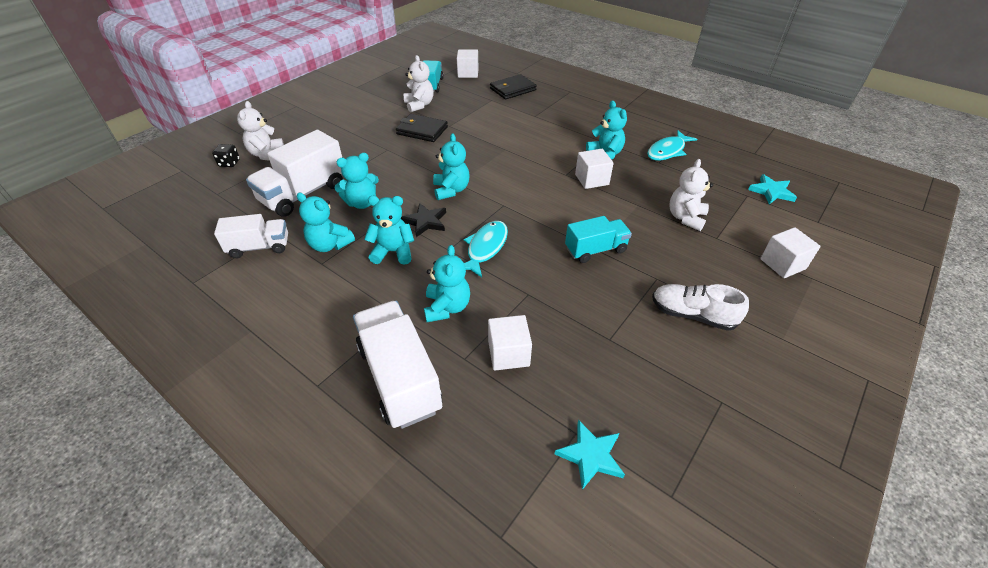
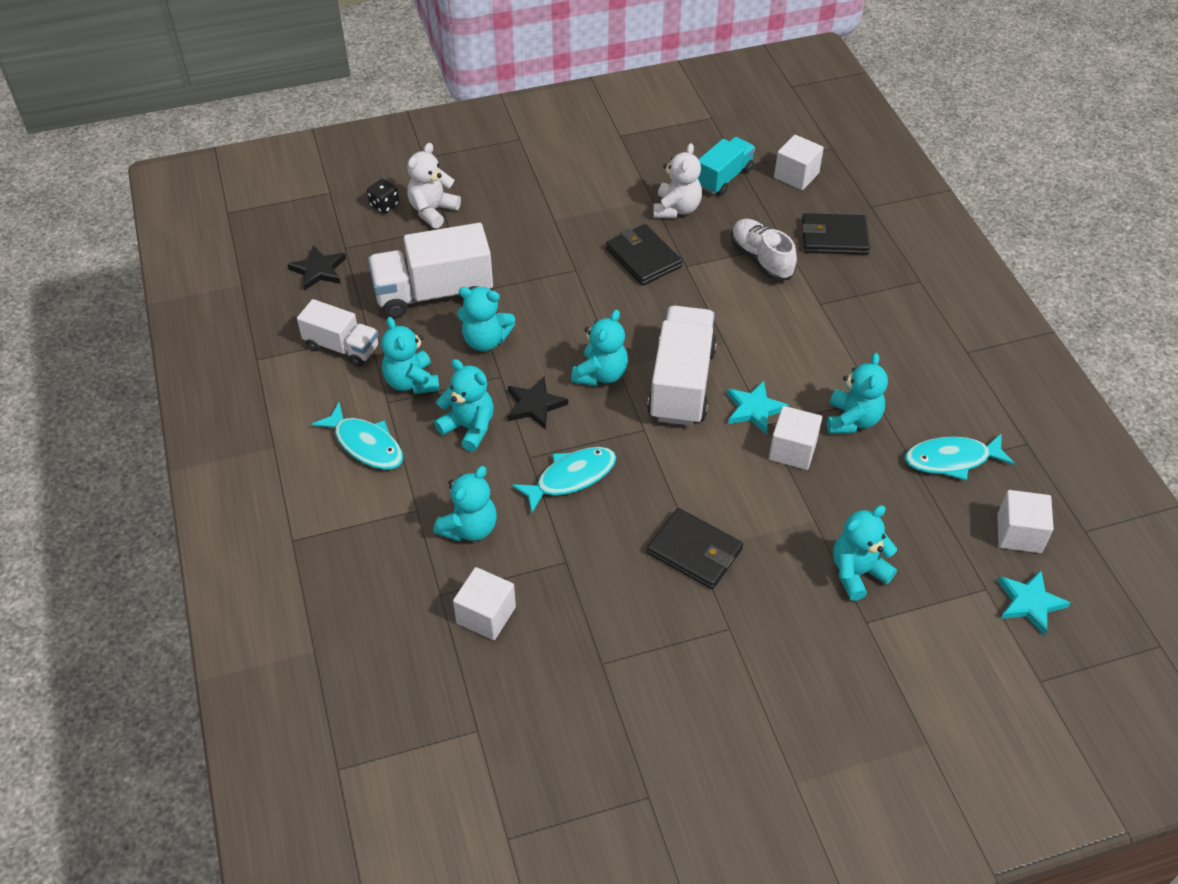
camera: 35 degrees right, 5 degrees up
white truck [353,301,442,429] -> white truck moved to [647,306,717,426]
turquoise star [555,420,625,490] -> turquoise star moved to [727,381,789,434]
turquoise truck [565,216,632,263] -> black wallet [647,508,743,589]
white shoe [652,284,749,331] -> white shoe moved to [731,219,797,281]
white teddy bear [669,159,713,231] -> turquoise teddy bear [833,505,897,601]
white cube [760,227,821,278] -> white cube moved to [997,490,1054,553]
none -> black star [287,245,346,291]
none -> turquoise fish [312,402,403,470]

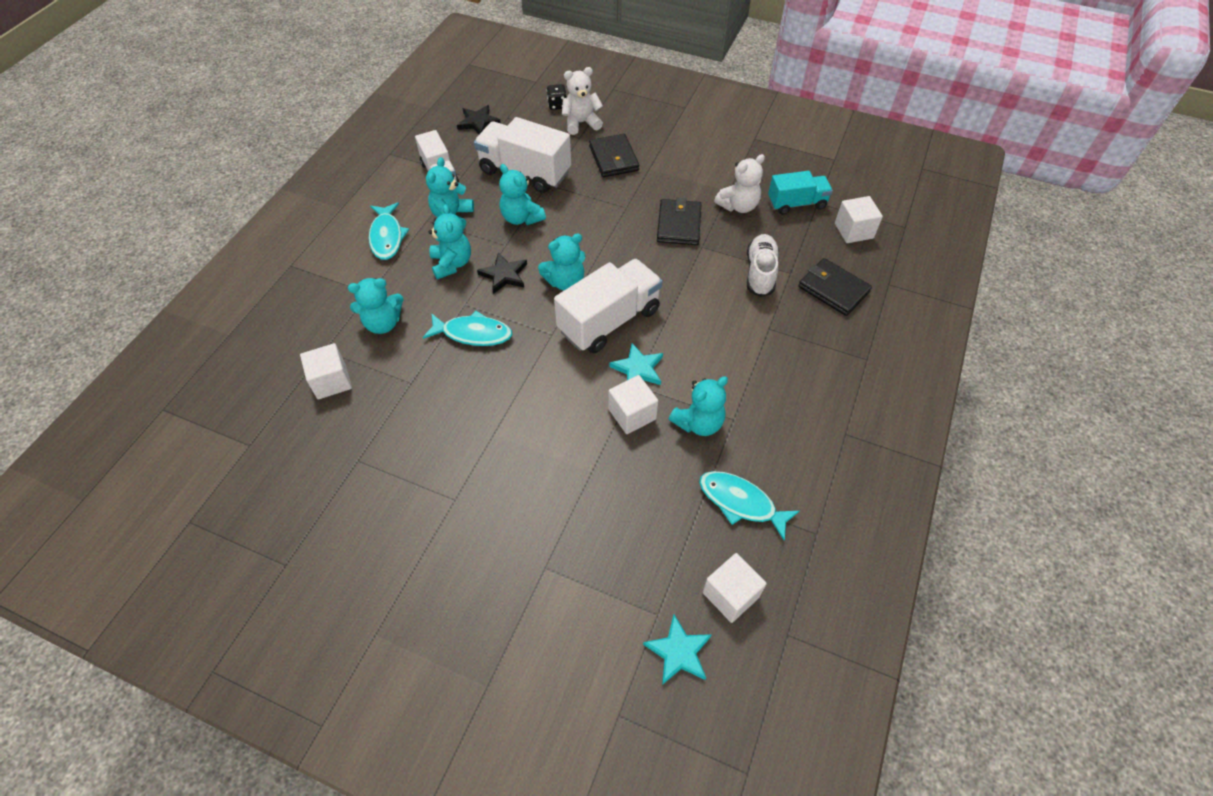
camera: 40 degrees right, 5 degrees up
black wallet [647,508,743,589] -> black wallet moved to [589,134,639,177]
turquoise teddy bear [833,505,897,601] -> none

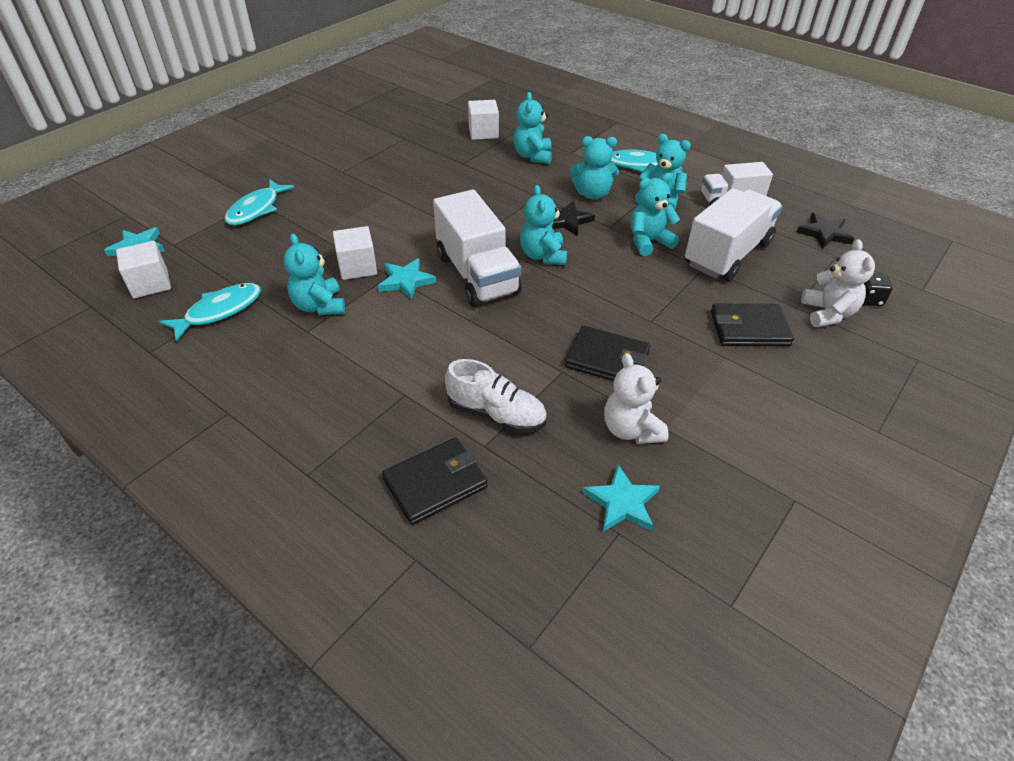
camera: 105 degrees right, 10 degrees down
turquoise fish [423,311,513,346] -> turquoise fish moved to [225,179,294,226]
turquoise truck [768,171,833,215] -> turquoise star [583,465,660,532]
white cube [835,196,883,243] -> none

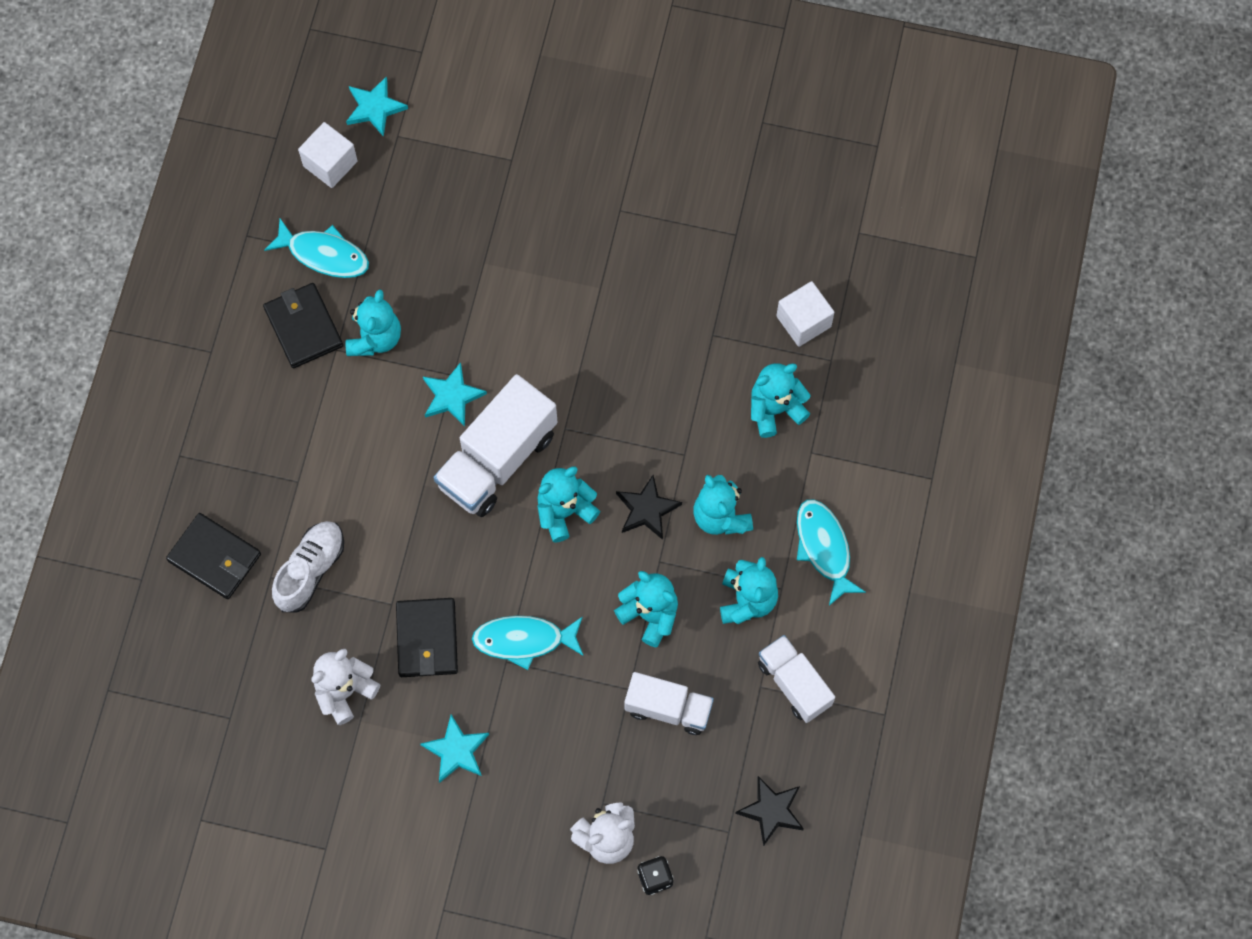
camera: 65 degrees right, 25 degrees up
turquoise fish [225,179,294,226] -> turquoise fish moved to [472,616,584,670]
turquoise teddy bear [284,234,345,315] -> turquoise teddy bear turned 150 degrees clockwise [346,289,401,356]
white cube [333,226,377,280] -> none
white shoe [445,359,547,433] -> white shoe turned 150 degrees counterclockwise [272,521,344,612]
turquoise star [583,465,660,532] -> turquoise star moved to [420,715,489,783]
white truck [685,188,783,281] -> white truck [625,672,714,735], size x0.62
black wallet [711,304,794,346] -> black wallet moved to [263,283,343,368]

